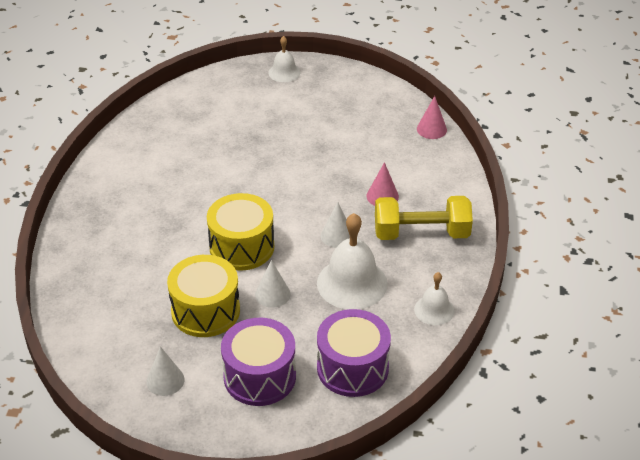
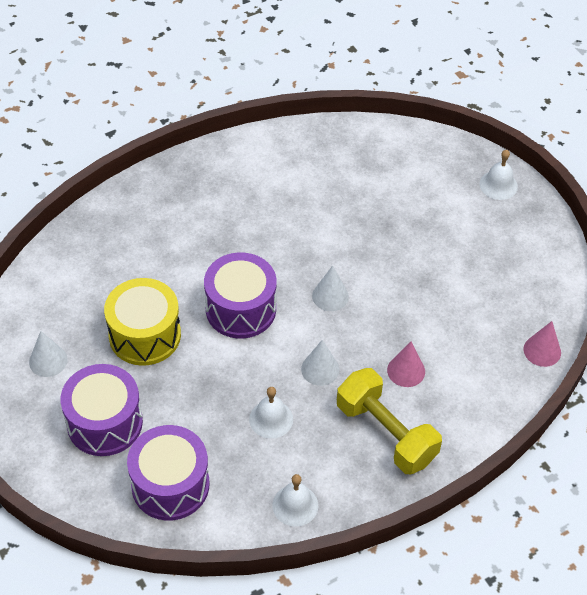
camera: 50 degrees right, 10 degrees up
yellow drum [207,193,274,271] -> purple drum [204,253,277,338]
white cone [255,260,290,308] -> white cone moved to [312,265,349,311]
white bell [317,213,387,309] -> white bell [249,387,293,439], size x0.56

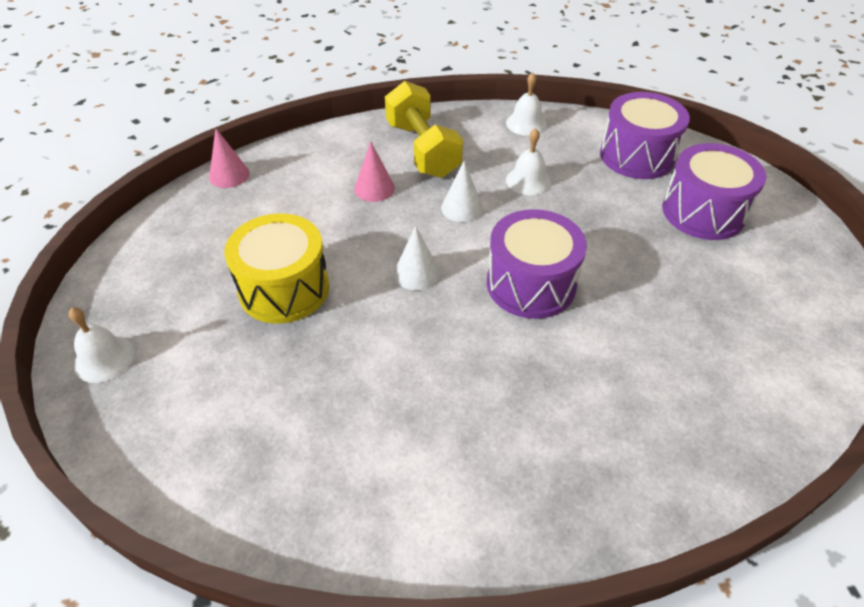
camera: 160 degrees left, 5 degrees down
white cone [29,331,68,377] -> none
yellow drum [104,278,181,366] -> yellow drum moved to [224,213,329,324]

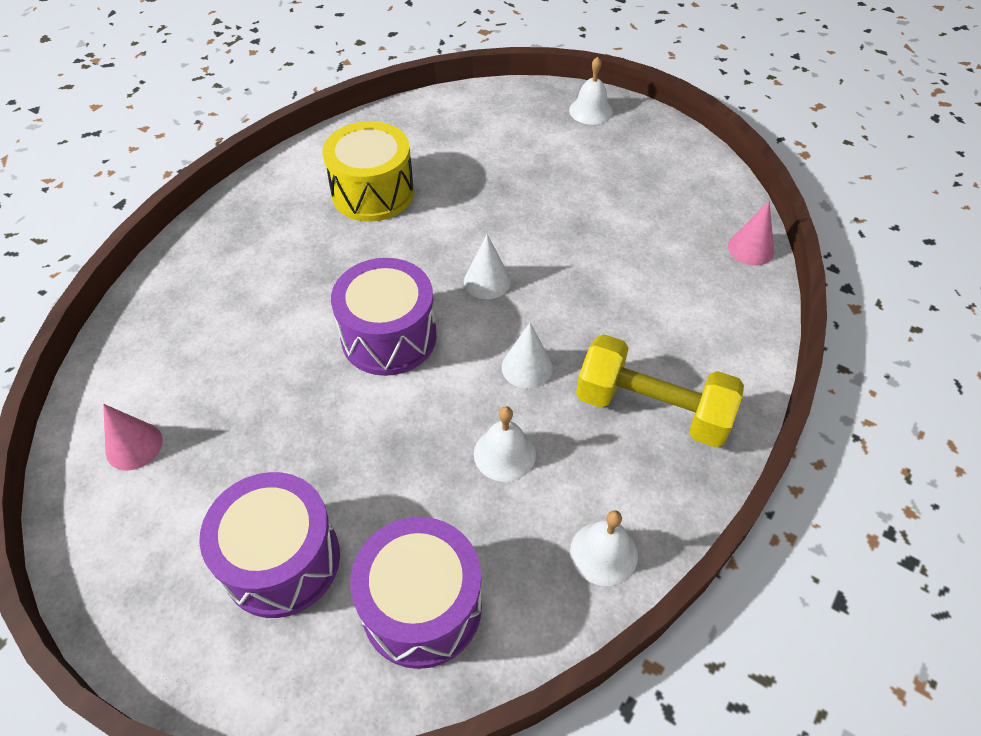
camera: 135 degrees right, 5 degrees up
yellow drum [224,213,329,324] -> yellow drum moved to [322,121,414,222]
pink cone [354,141,395,202] -> pink cone moved to [103,404,163,470]

